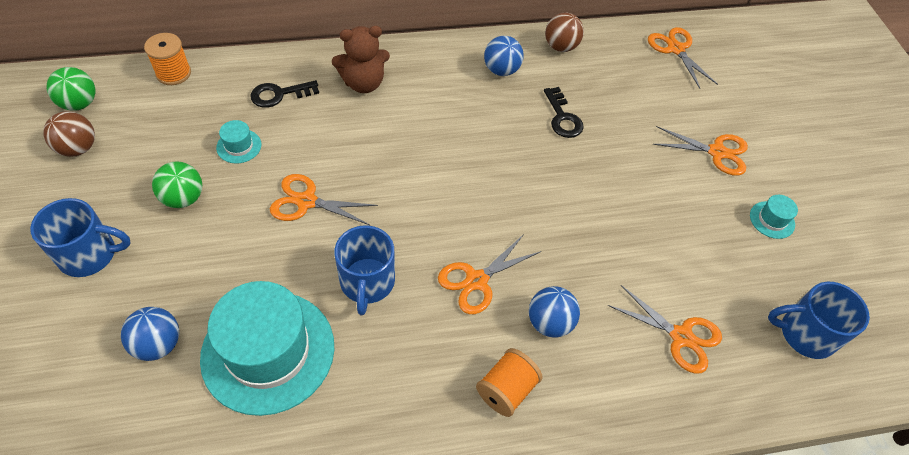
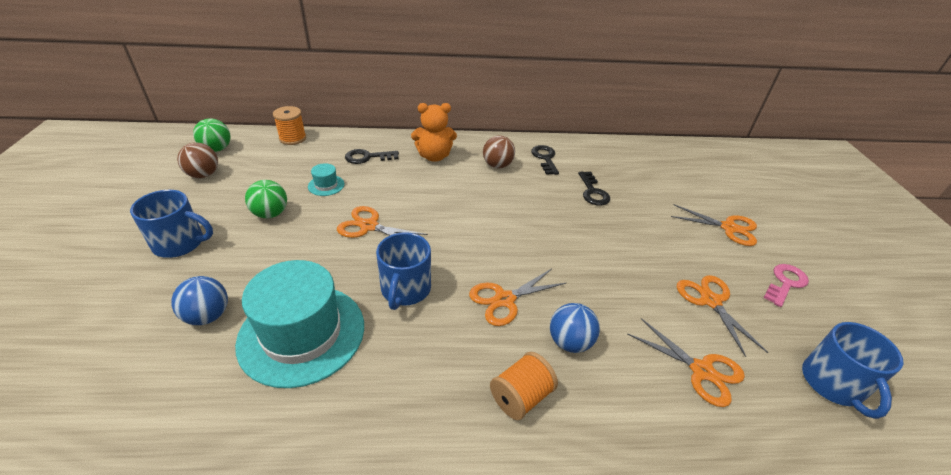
camera: 10 degrees right, 15 degrees down
brown teddy bear [332,26,390,93] -> orange teddy bear [411,103,457,162]
blue ball [484,36,523,76] -> black key [531,145,559,175]
brown ball [545,13,584,52] -> brown ball moved to [483,135,515,168]
orange scissors [648,27,718,89] -> orange scissors moved to [677,275,768,357]
turquoise hat [750,195,798,239] -> pink key [764,264,809,307]
blue mug [768,282,870,359] -> blue mug turned 105 degrees counterclockwise [802,322,903,419]

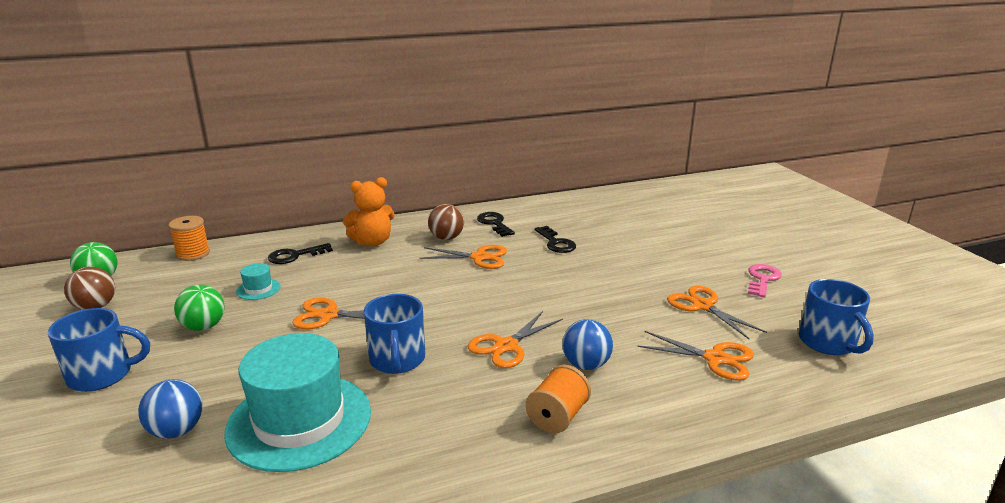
camera: 15 degrees left, 15 degrees down
orange scissors [671,204,757,246] -> orange scissors moved to [419,245,507,269]

